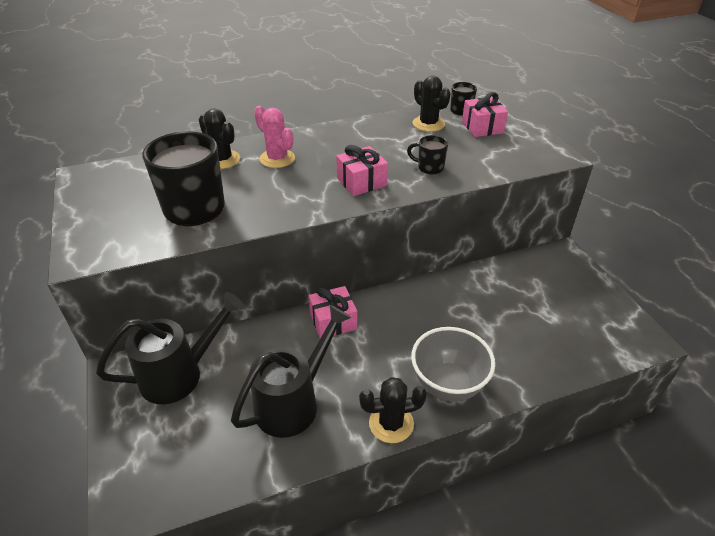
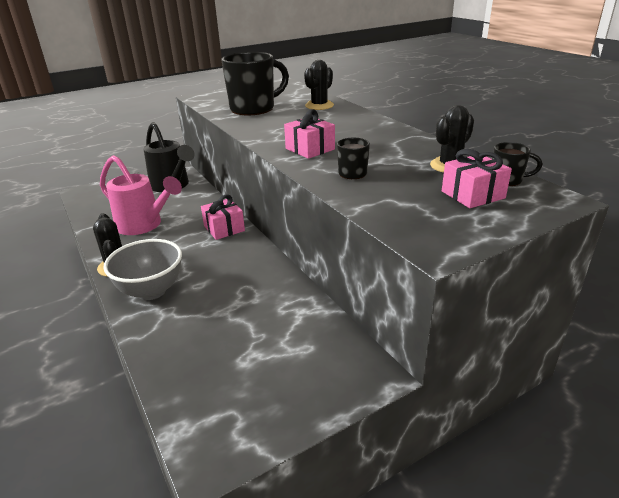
camera: 80 degrees right, 10 degrees down
black watering can [231,305,351,438] -> pink watering can [100,155,182,235]
pink cactus [254,106,295,168] -> none

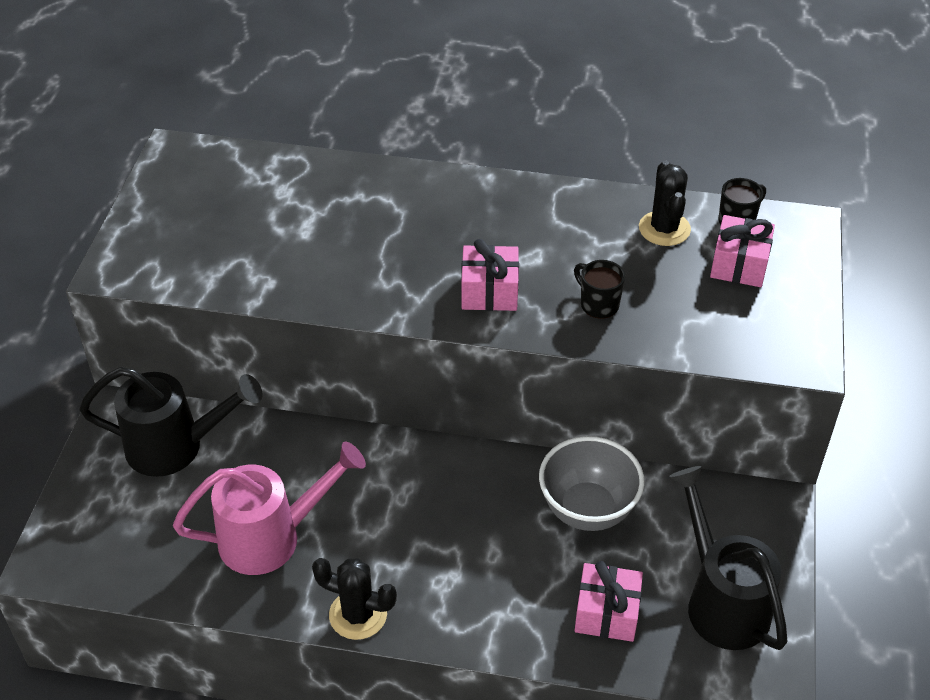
camera: 50 degrees left, 15 degrees up
grey bowl [103,239,182,300] -> grey bowl moved to [539,436,645,531]
pink gift [201,195,245,240] -> pink gift moved to [575,561,643,642]
black mug [221,52,289,115] -> none
black cactus [304,60,334,110] -> none
none -> black watering can [669,466,787,650]

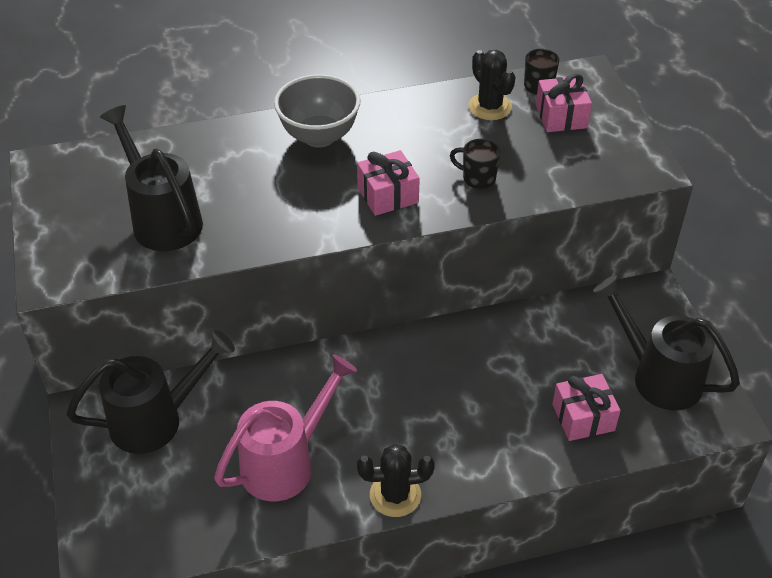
camera: 25 degrees left, 0 degrees up
grey bowl [539,436,645,531] -> grey bowl moved to [274,75,360,148]
none -> black watering can [100,105,203,251]

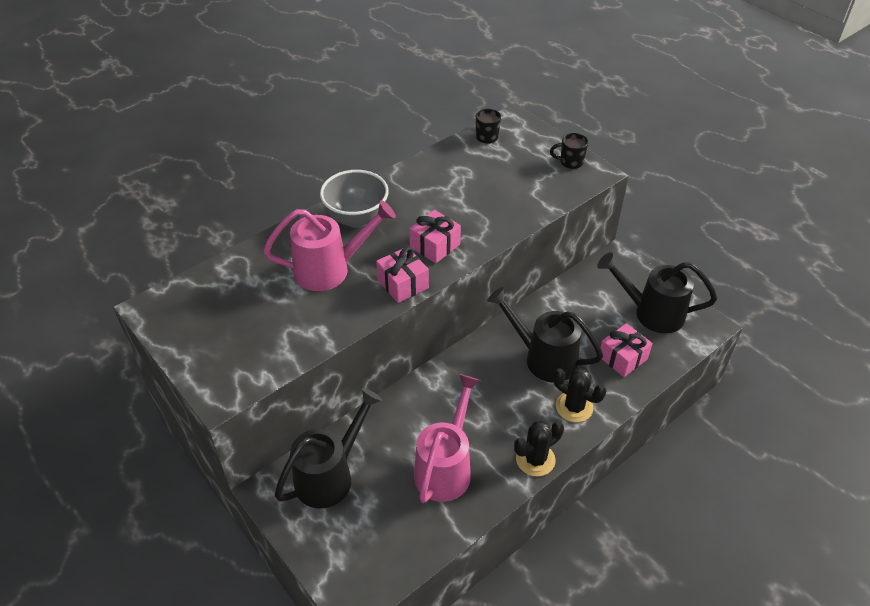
camera: 25 degrees left, 0 degrees up
black watering can [100,105,203,251] -> black watering can moved to [487,287,603,382]
black mug [450,139,500,189] -> black mug moved to [550,133,588,169]
black cactus [468,50,515,120] -> black cactus moved to [553,368,606,422]
pink gift [536,73,592,132] -> pink gift moved to [376,247,429,303]
none -> pink watering can [263,200,396,291]

